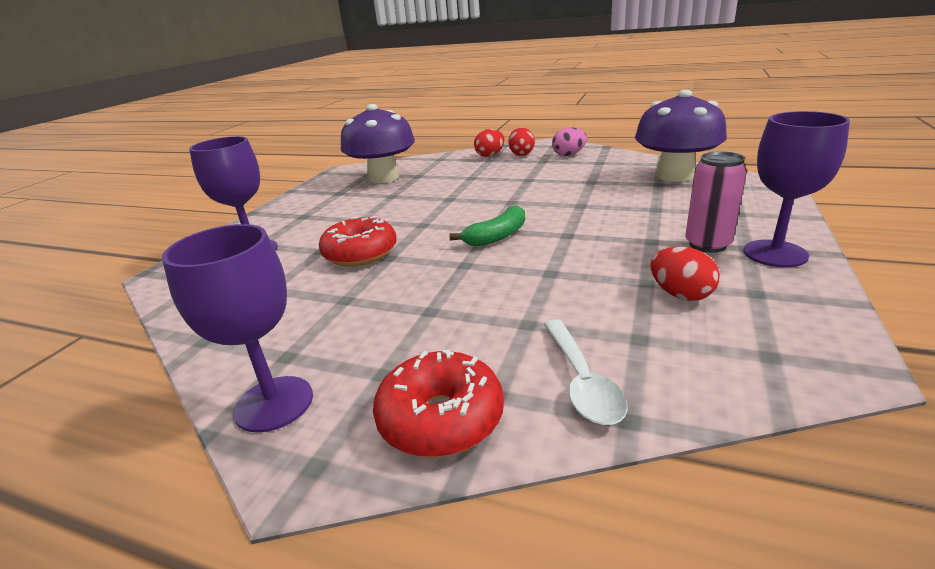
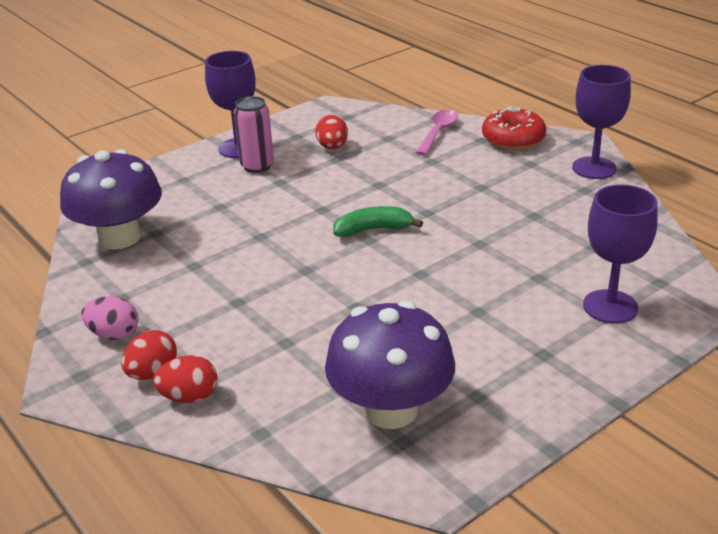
camera: 150 degrees left, 5 degrees up
red donut [319,216,397,266] -> none
white spoon [544,319,628,425] -> pink spoon [416,110,458,155]

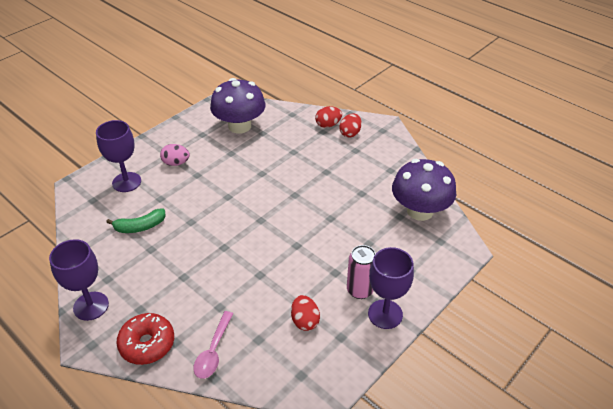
camera: 170 degrees right, 10 degrees up
pink egg [81,296,138,340] -> pink egg moved to [160,144,190,166]
green banana [333,206,423,237] -> green banana moved to [106,208,166,233]

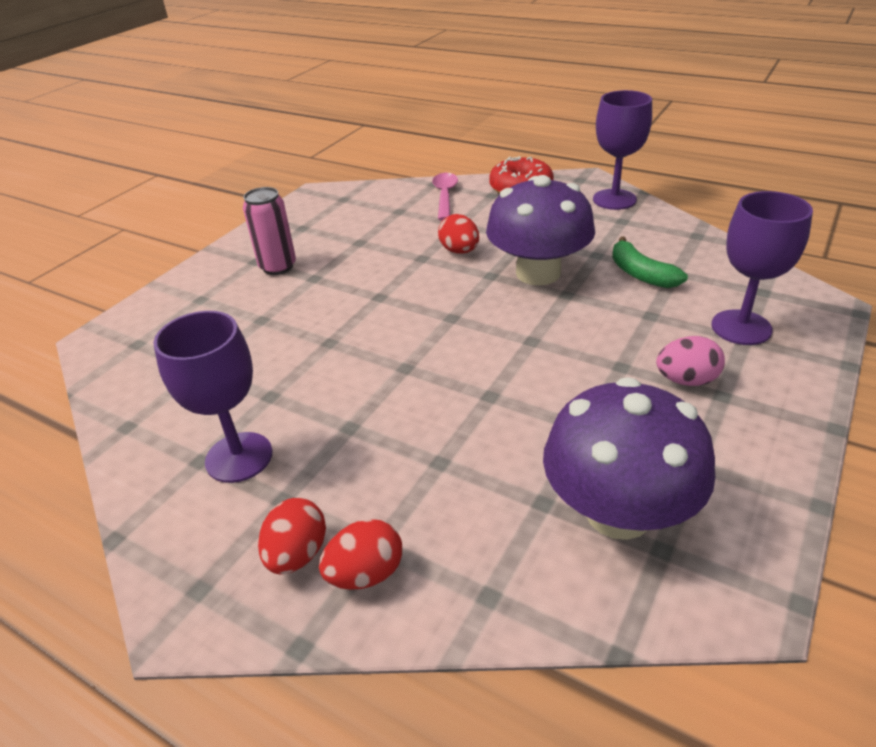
camera: 170 degrees right, 5 degrees down
green banana [106,208,166,233] -> green banana turned 90 degrees counterclockwise [612,236,688,288]
red egg [291,295,320,331] -> red egg moved to [438,214,479,254]
purple goblet [368,247,414,329] -> purple goblet moved to [154,311,273,483]
purple mushroom [392,159,456,221] -> purple mushroom moved to [486,175,595,286]

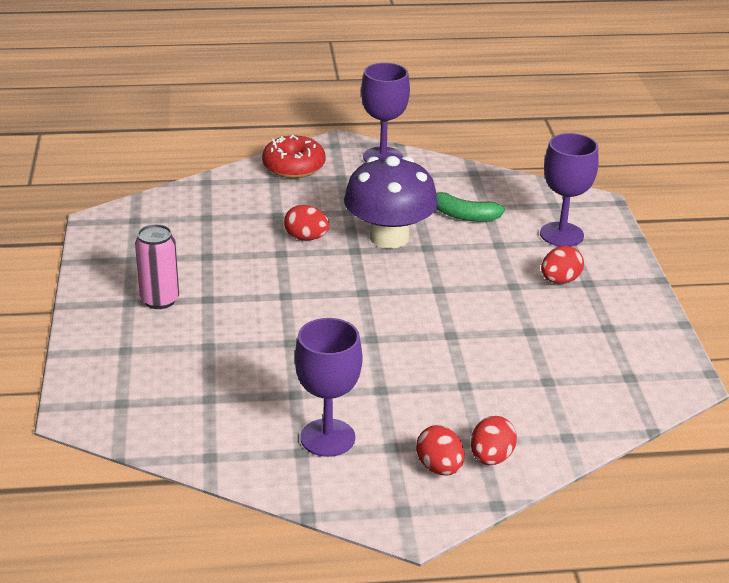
camera: 40 degrees left, 5 degrees down
pink spoon [432,173,458,221] -> none
purple mushroom [543,377,715,540] -> none
pink egg [656,336,725,386] -> red egg [541,246,584,284]

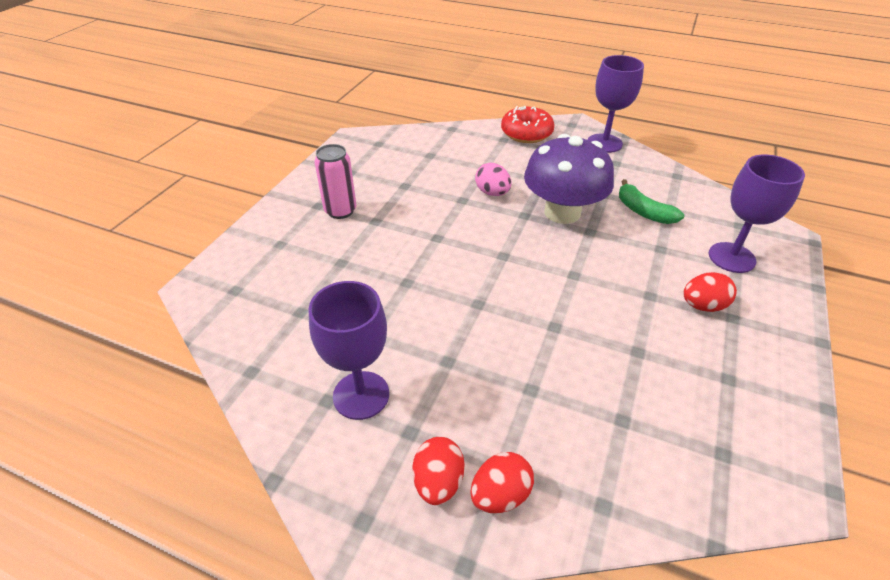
camera: 30 degrees right, 10 degrees up
red egg [284,205,330,241] -> pink egg [475,163,511,196]

